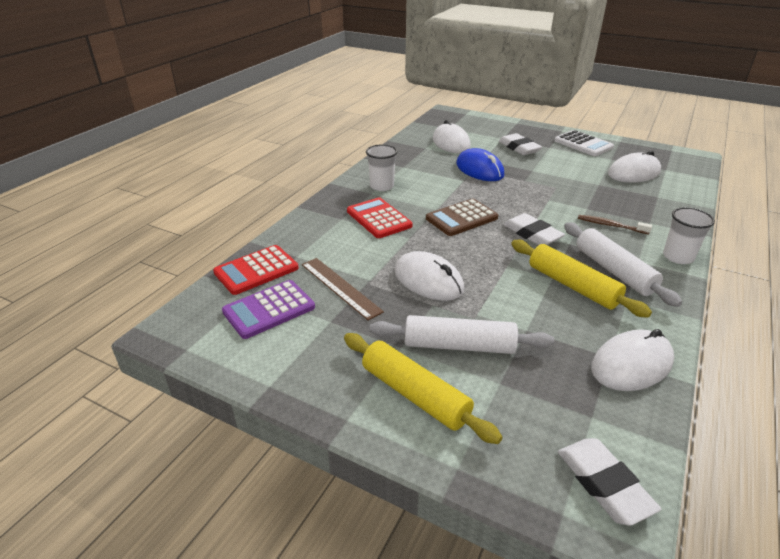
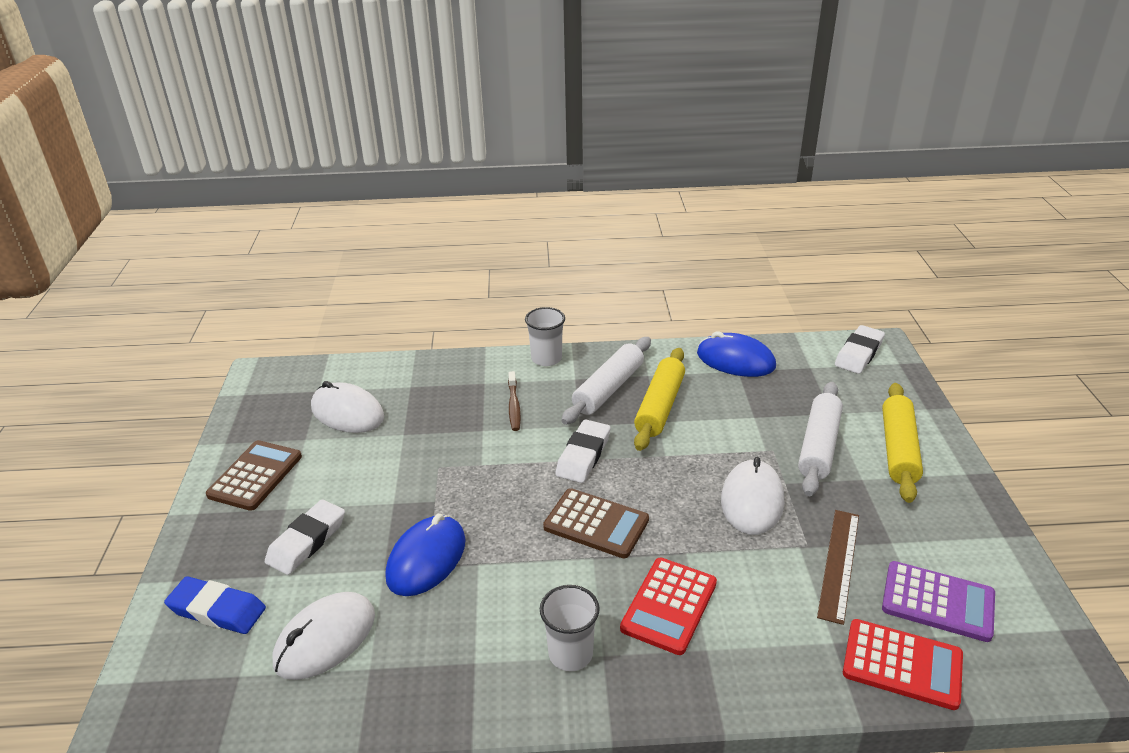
camera: 120 degrees left, 0 degrees up
white rolling pin [370,315,554,354] -> white rolling pin turned 45 degrees clockwise [798,382,843,496]
white calculator [554,130,614,156] -> brown calculator [206,440,302,511]
white mouse [591,329,674,391] -> blue mouse [697,331,776,377]
none -> blue eraser [164,576,266,634]

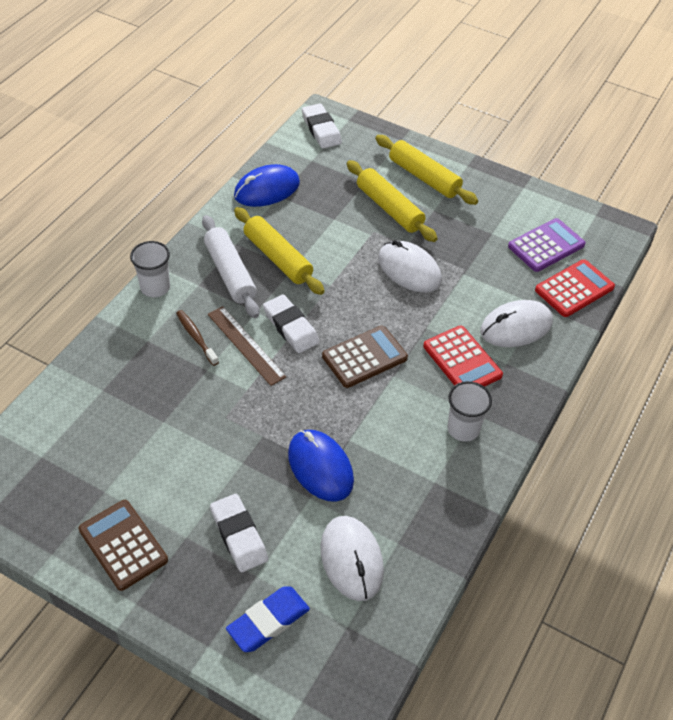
camera: 60 degrees left, 15 degrees up
white mouse [311,381,384,433] -> white mouse moved to [480,300,553,347]
brown toothbrush [508,371,521,431] -> brown toothbrush turned 150 degrees counterclockwise [176,310,219,366]
white rolling pin [798,382,843,496] -> yellow rolling pin [347,160,438,242]
brown ruler [817,510,859,625] -> brown ruler moved to [208,306,286,386]

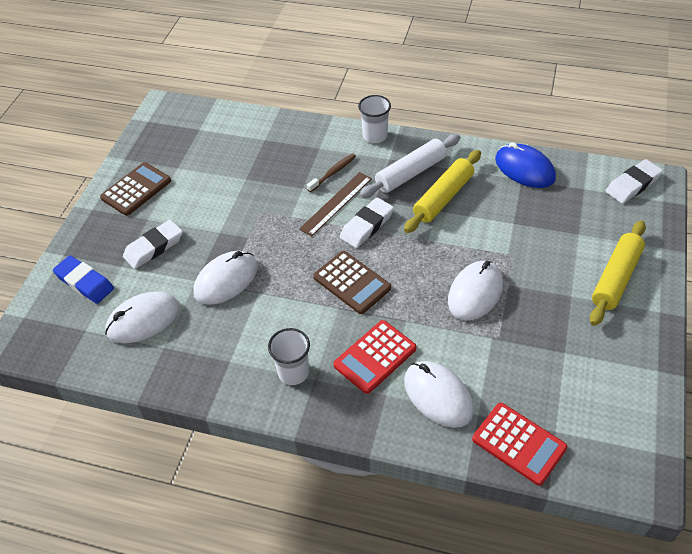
camera: 80 degrees right, 0 degrees up
blue mouse [288,430,354,502] -> white mouse [193,251,258,305]
yellow rolling pin [347,160,438,242] -> none
purple calculator [508,218,585,272] -> none

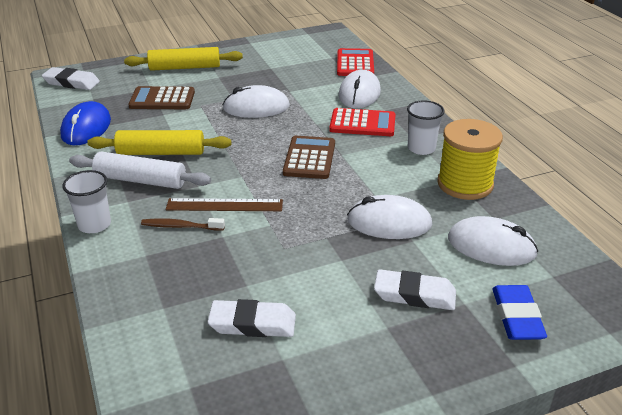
camera: 130 degrees left, 15 degrees down
brown calculator [100,162,171,216] -> brown calculator moved to [128,86,195,109]
white eraser [340,198,394,248] -> white eraser moved to [208,299,296,337]
none -> yellow spool [437,119,503,200]

